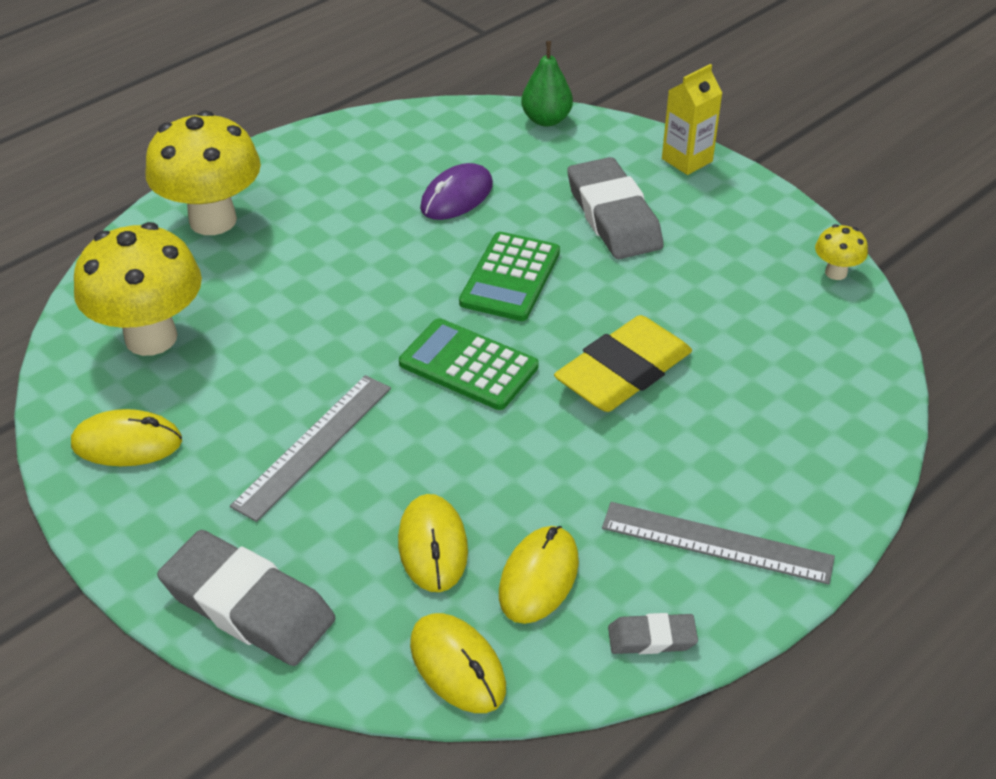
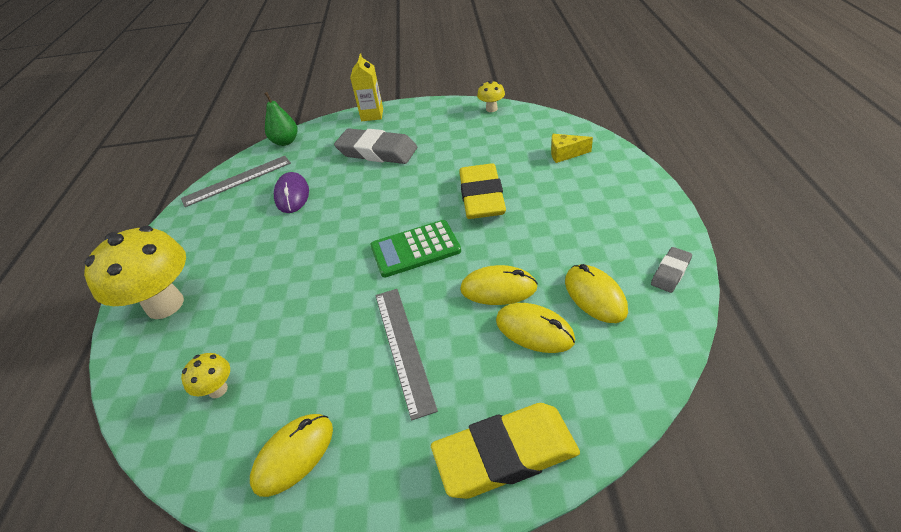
camera: 45 degrees left, 0 degrees up
yellow mushroom [74,222,202,356] -> yellow mushroom [181,353,230,398], size x0.45
grey eraser [157,530,335,666] -> yellow eraser [431,403,580,499]
yellow mouse [410,613,506,713] -> yellow mouse moved to [460,265,538,305]
green calculator [459,232,560,321] -> none
grey ruler [602,502,835,585] -> grey ruler moved to [181,156,291,207]
none -> yellow cheese [551,134,593,163]

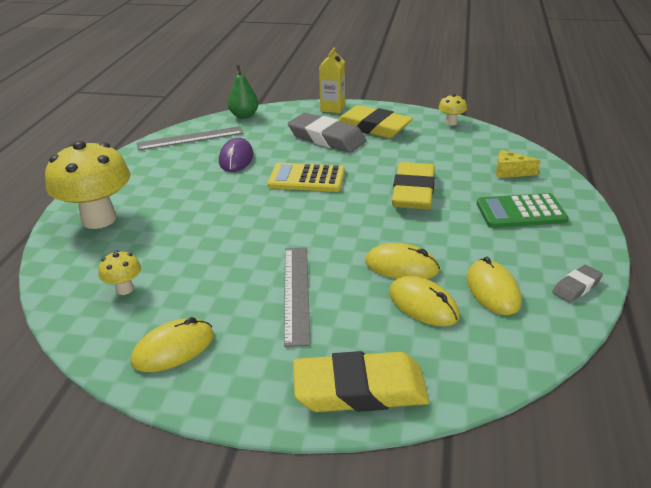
camera: 10 degrees right, 10 degrees down
green calculator [370,220,461,277] -> green calculator moved to [477,193,569,228]
none -> yellow calculator [268,163,345,192]
none -> yellow eraser [338,105,413,138]

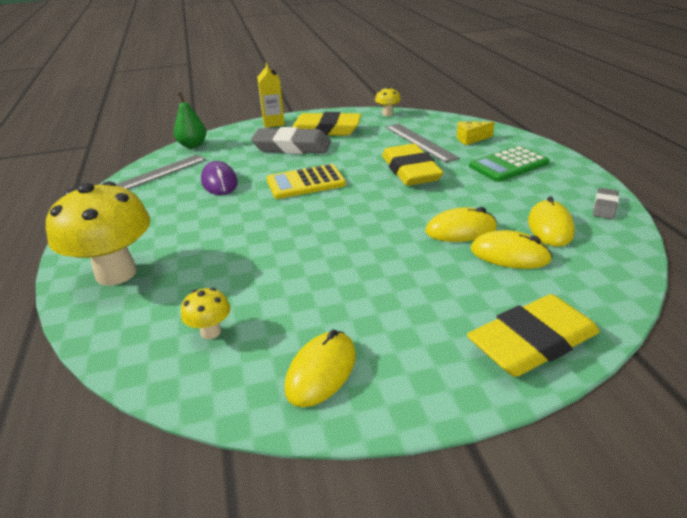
camera: 25 degrees left, 0 degrees up
grey ruler [284,247,311,347] -> grey ruler moved to [386,124,459,163]
yellow mouse [467,257,521,315] -> yellow mouse turned 45 degrees clockwise [528,196,575,247]

